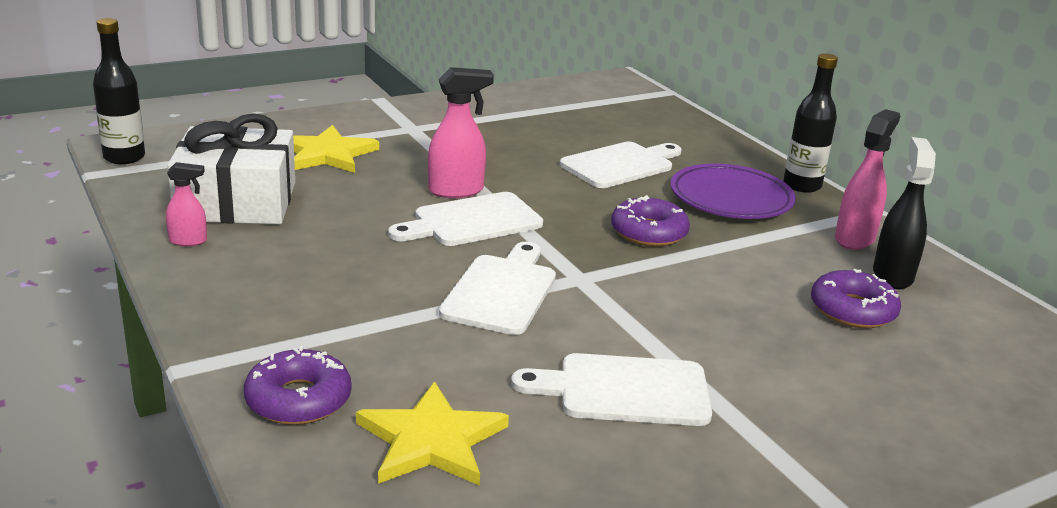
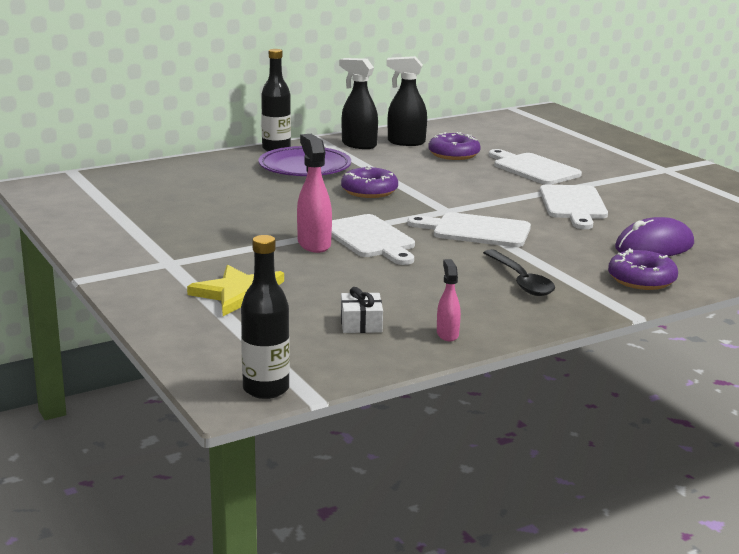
camera: 90 degrees left, 5 degrees down
white gift [167,113,295,224] -> white gift [341,287,383,333], size x0.42
yellow star [356,381,509,486] -> purple mouse [615,217,694,256]
white cutting board [560,142,682,188] -> white cutting board moved to [489,149,582,185]
pink spray bottle [835,109,900,250] -> black spray bottle [339,58,378,149]
none -> black spoon [483,249,555,296]

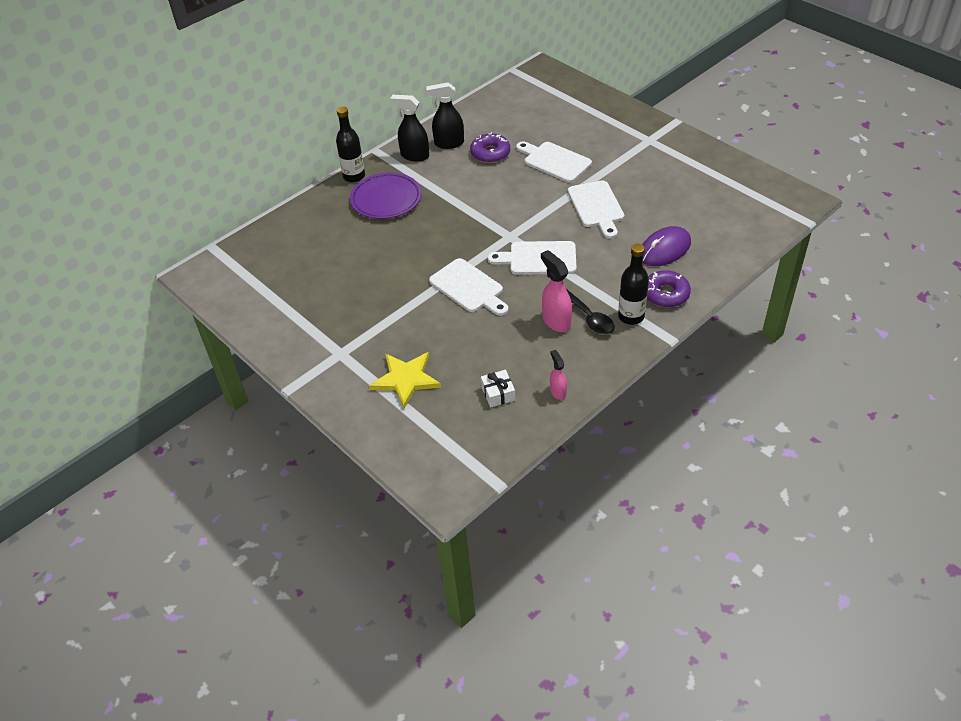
camera: 10 degrees left, 25 degrees up
black bottle [241,235,290,399] -> black bottle moved to [618,244,649,325]
pink spray bottle [297,134,332,253] -> pink spray bottle moved to [541,250,572,332]
purple donut [341,166,398,198] -> none

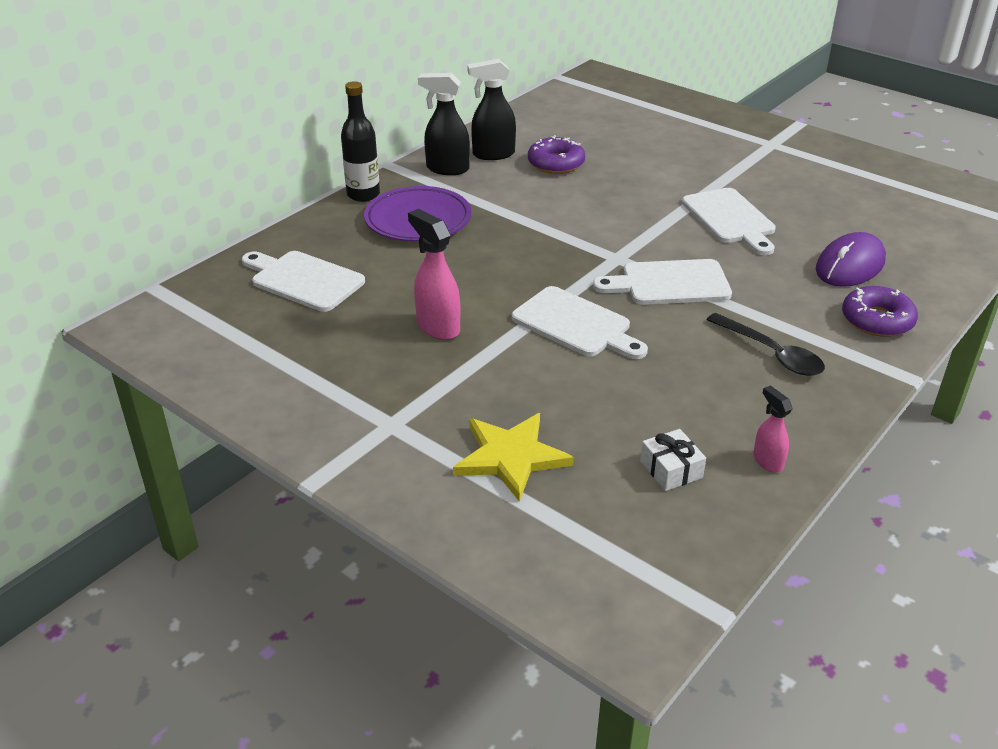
camera: 10 degrees left, 10 degrees down
white cutting board [516,142,592,183] -> white cutting board moved to [242,251,365,312]
pink spray bottle [541,250,572,332] -> pink spray bottle moved to [408,209,460,340]
black bottle [618,244,649,325] -> none

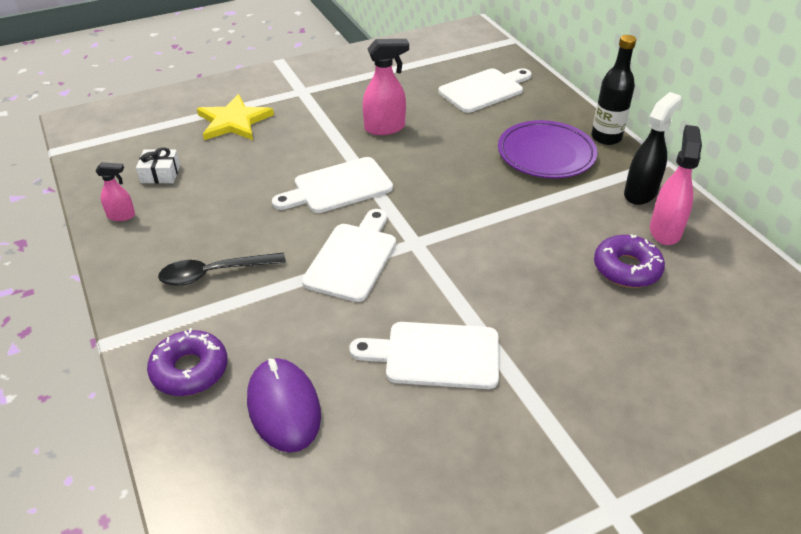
camera: 115 degrees right, 5 degrees up
black spray bottle [467,59,516,160] -> pink spray bottle [650,125,702,245]

